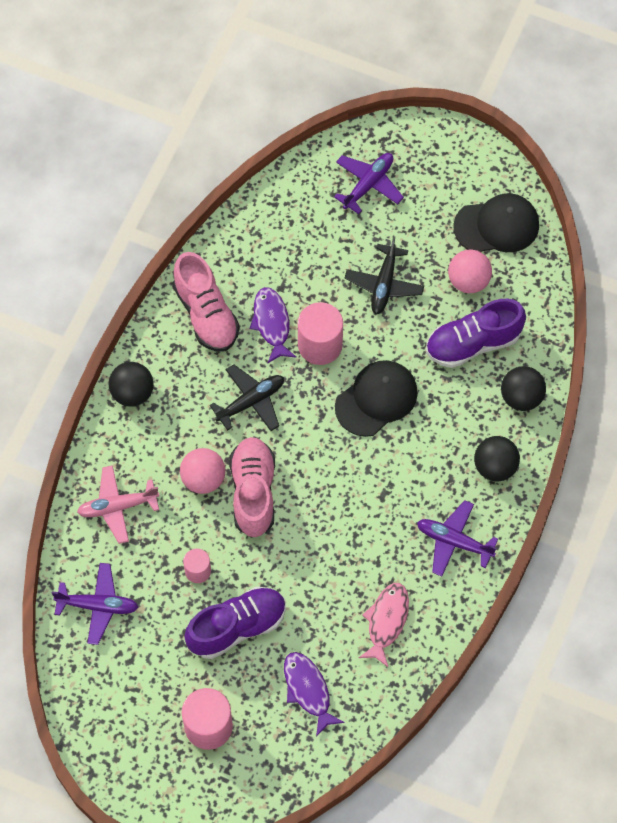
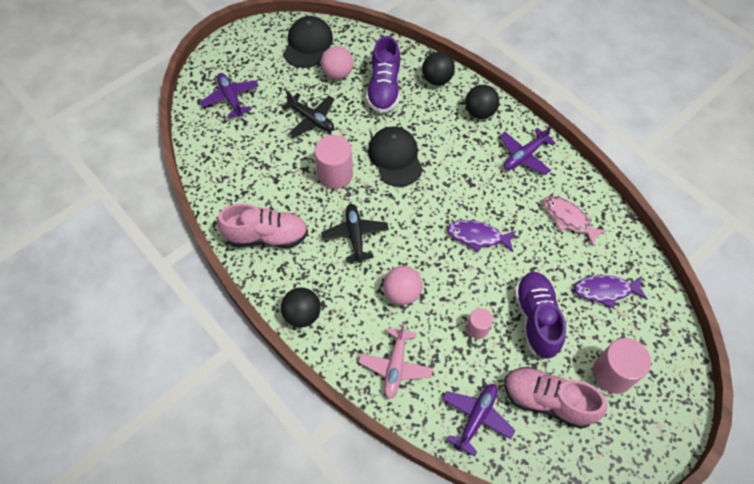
camera: 65 degrees left, 5 degrees down
pink shoe [229,437,275,537] -> pink shoe moved to [504,367,607,429]
purple fish [250,287,297,364] -> purple fish moved to [447,220,516,253]

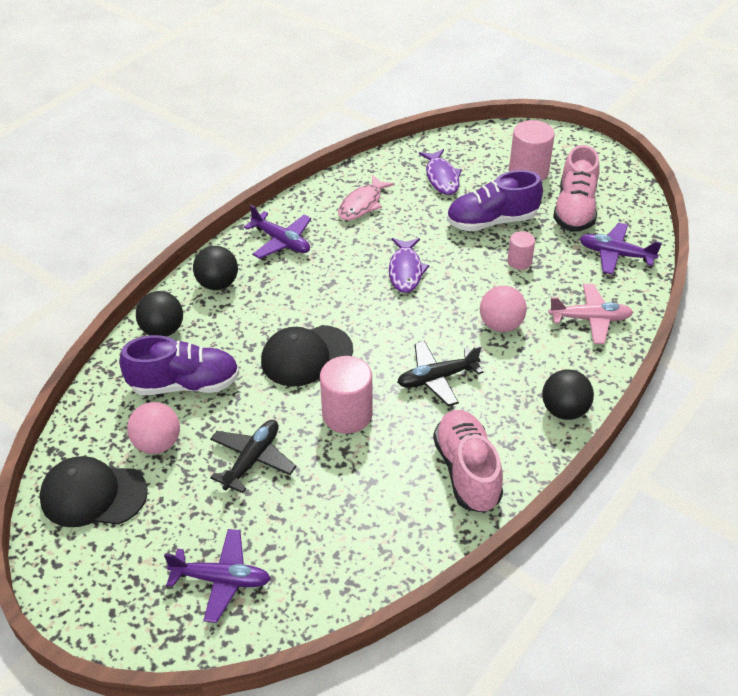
camera: 100 degrees left, 15 degrees down
purple plane [200,73,259,118] -> purple plane turned 135 degrees counterclockwise [164,529,271,623]

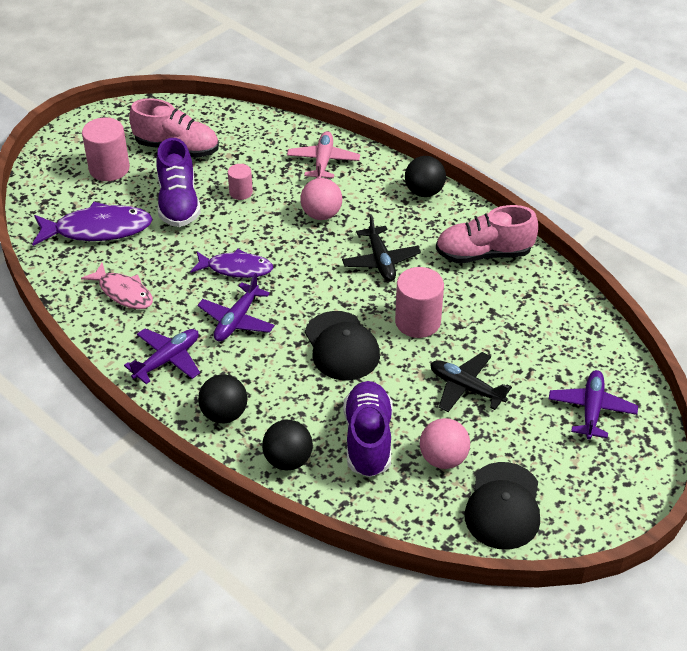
camera: 85 degrees left, 0 degrees up
purple fish [419,149,462,195] -> purple fish [32,202,152,246], size x1.50
purple plane [579,223,662,275] -> purple plane moved to [197,273,275,342]

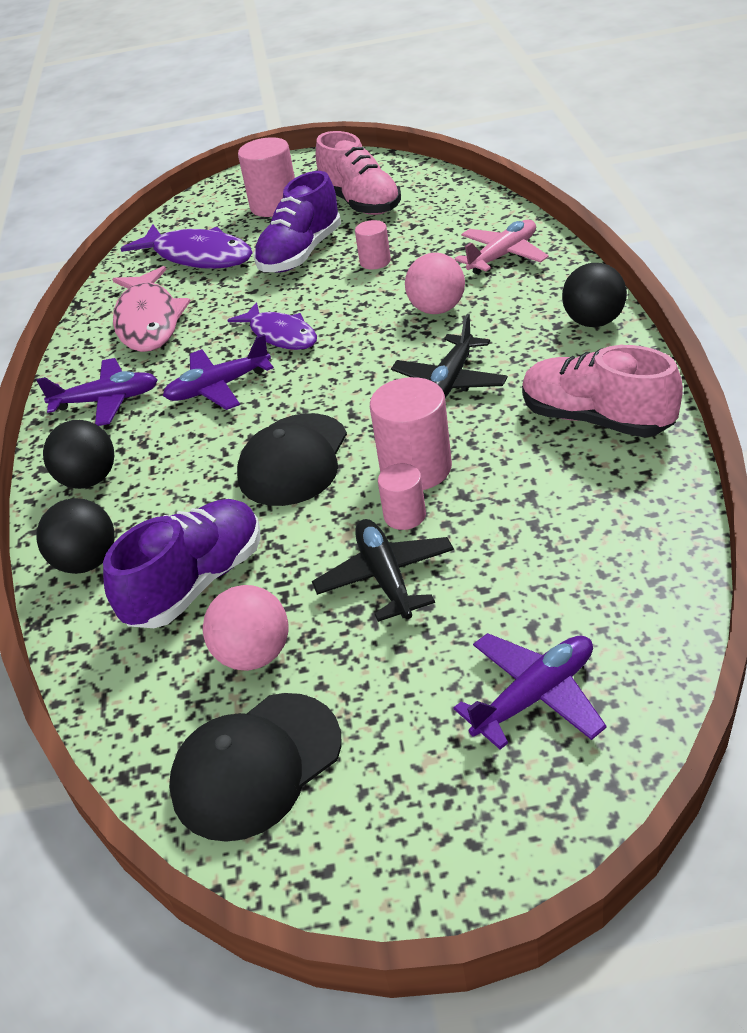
camera: 45 degrees right, 5 degrees down
pink fish [81,263,153,309] -> pink fish [112,266,191,352], size x1.50
none -> pink cylinder [378,464,426,530]

